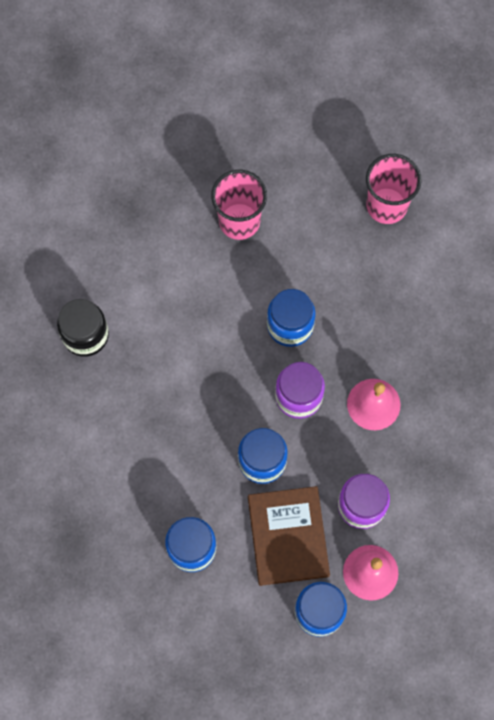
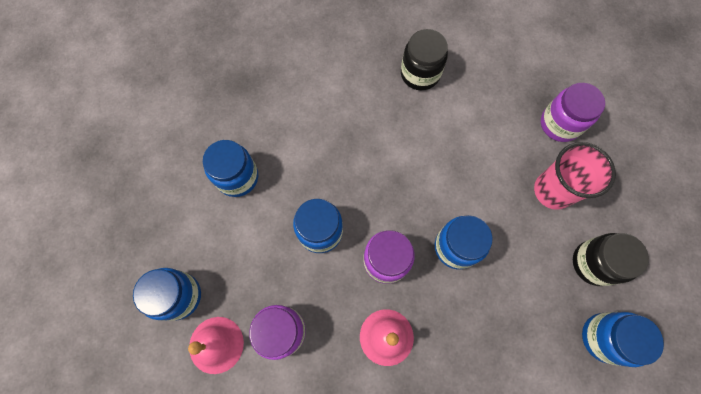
camera: 85 degrees right, 0 degrees up
brown book [248,486,330,586] -> none
pink cup [366,154,422,224] -> blue jar [582,312,664,367]
none -> purple jar [541,83,605,142]
none -> black jar [573,233,649,286]

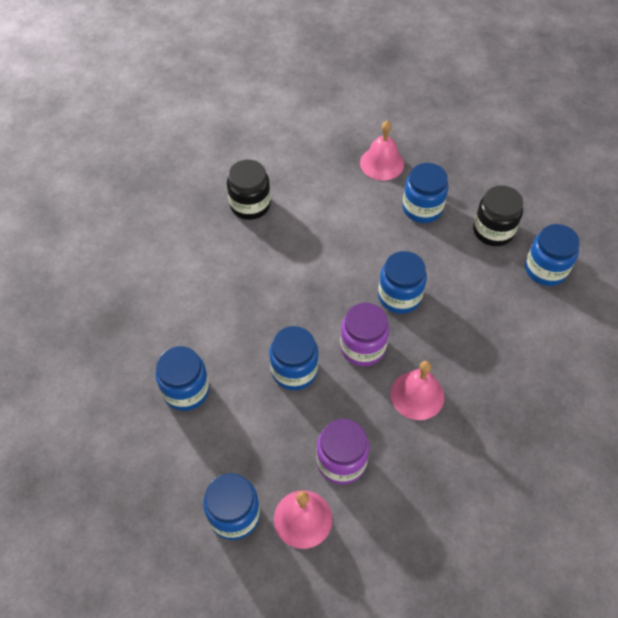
camera: 45 degrees left, 15 degrees down
pink cup [534,142,616,210] -> blue jar [402,163,448,223]
purple jar [541,83,605,142] -> pink bell [360,121,404,180]

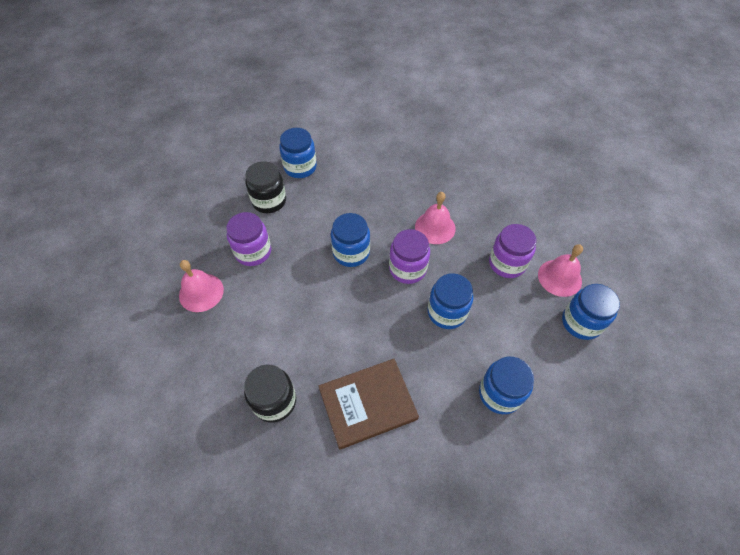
camera: 105 degrees left, 0 degrees up
blue jar [402,163,448,223] -> purple jar [226,212,271,266]
none -> brown book [319,359,419,449]

